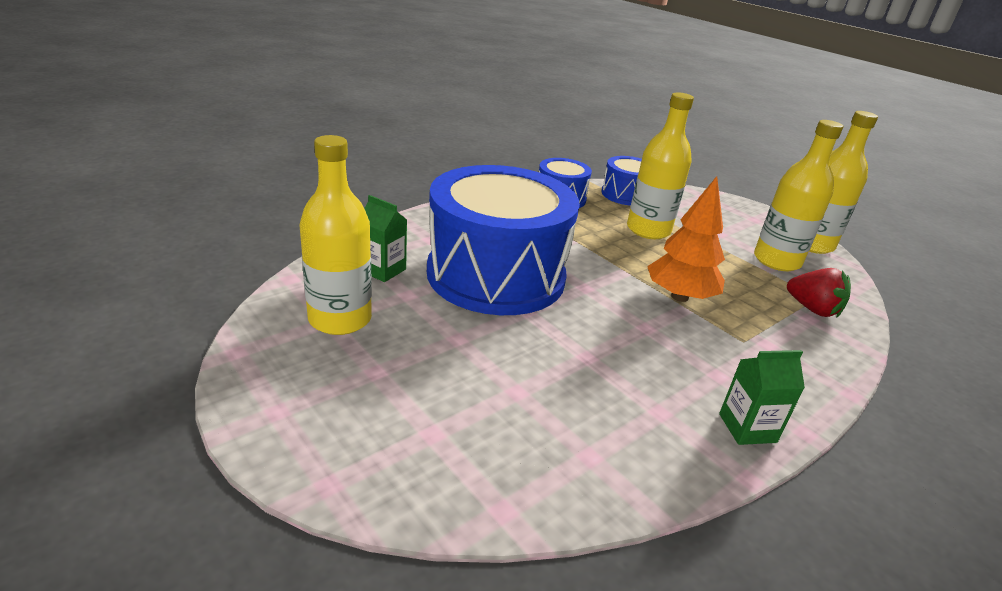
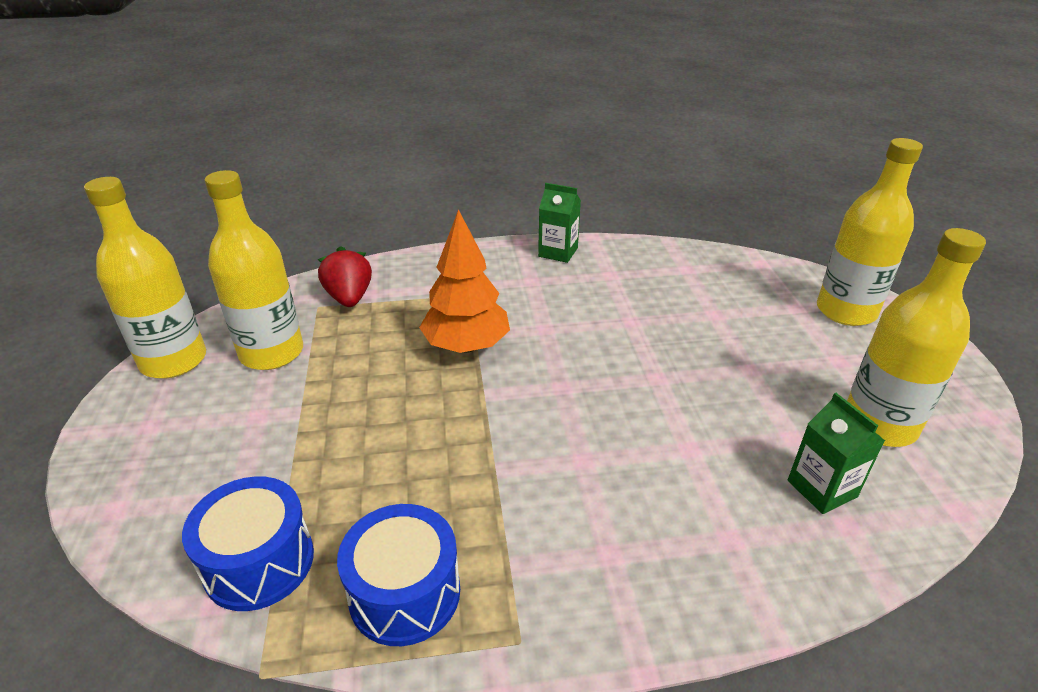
camera: 145 degrees left, 5 degrees up
blue drum [427,165,580,315] -> none
yellow bottle [627,92,694,239] -> yellow bottle moved to [817,138,923,326]

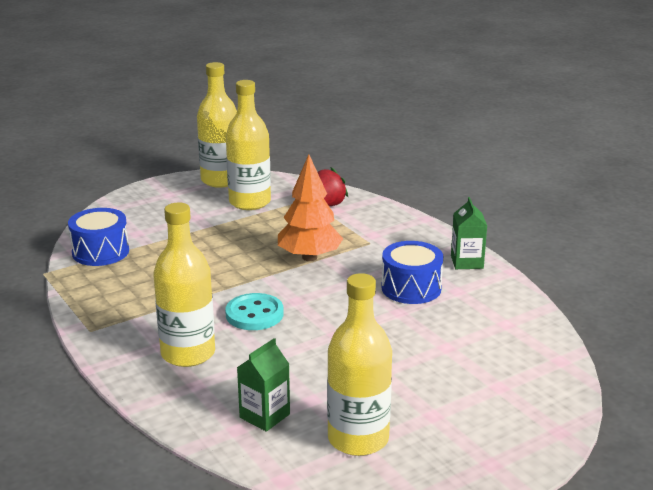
camera: 65 degrees right, 10 degrees down
blue drum [337,504,460,646] -> blue drum moved to [381,241,443,304]
yellow bottle [817,138,923,326] -> yellow bottle moved to [153,202,215,367]
none -> turquoise button [225,293,284,330]

